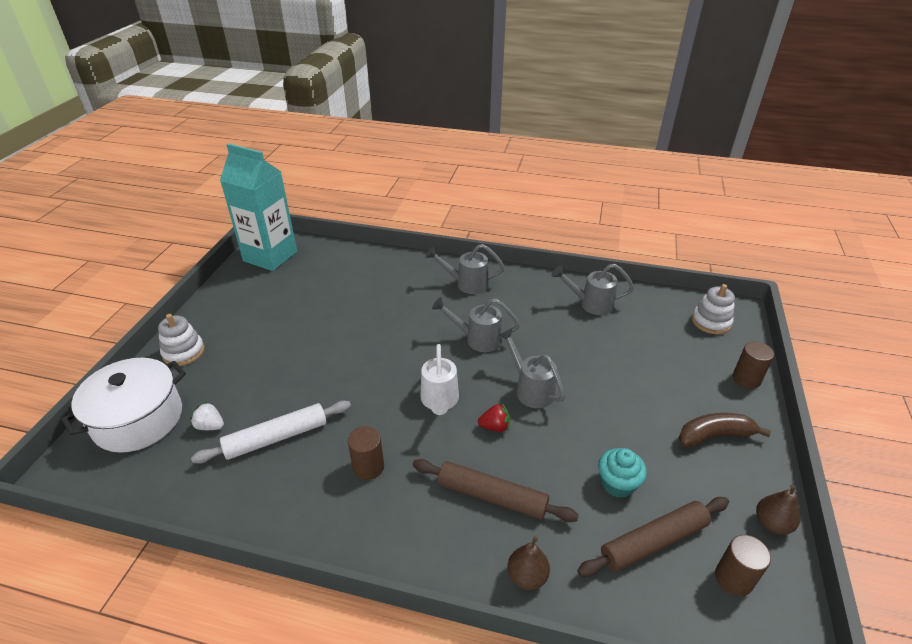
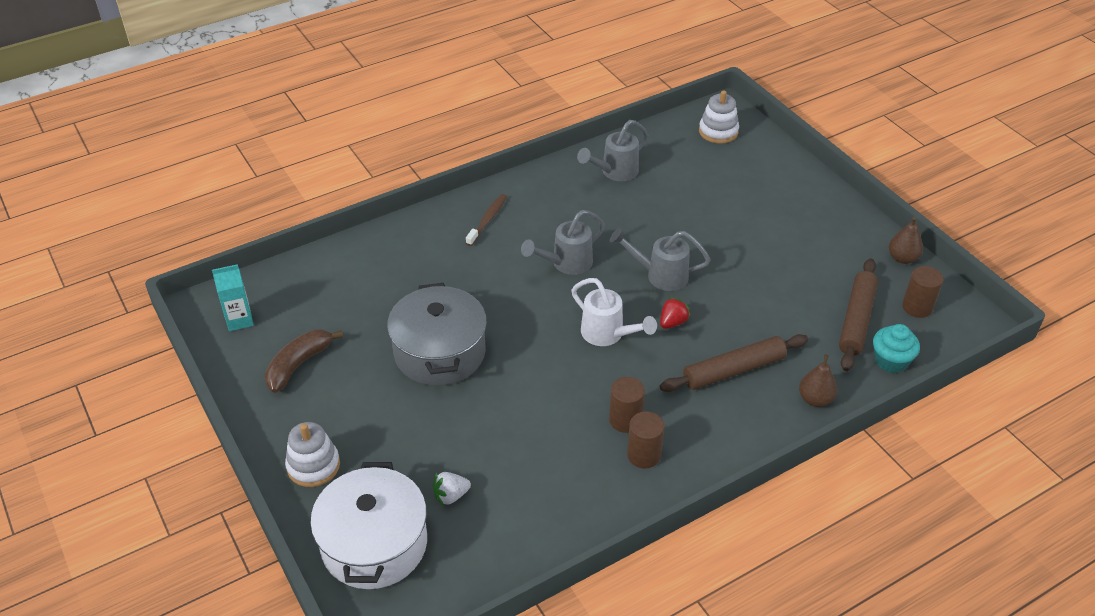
camera: 45 degrees left, 5 degrees up
white rolling pin [191,400,351,464] -> none
turquoise carton [220,143,297,271] -> turquoise carton [212,264,254,331], size x0.45
grey watering can [425,244,505,294] -> brown toothbrush [466,194,507,246]
turquoise cupcake [598,448,647,498] -> turquoise cupcake moved to [873,324,920,373]
brown banana [679,413,771,447] -> brown banana moved to [265,329,343,393]
brown cylinder [733,341,774,389] -> brown cylinder moved to [627,411,665,468]
none -> grey pot [387,283,487,386]

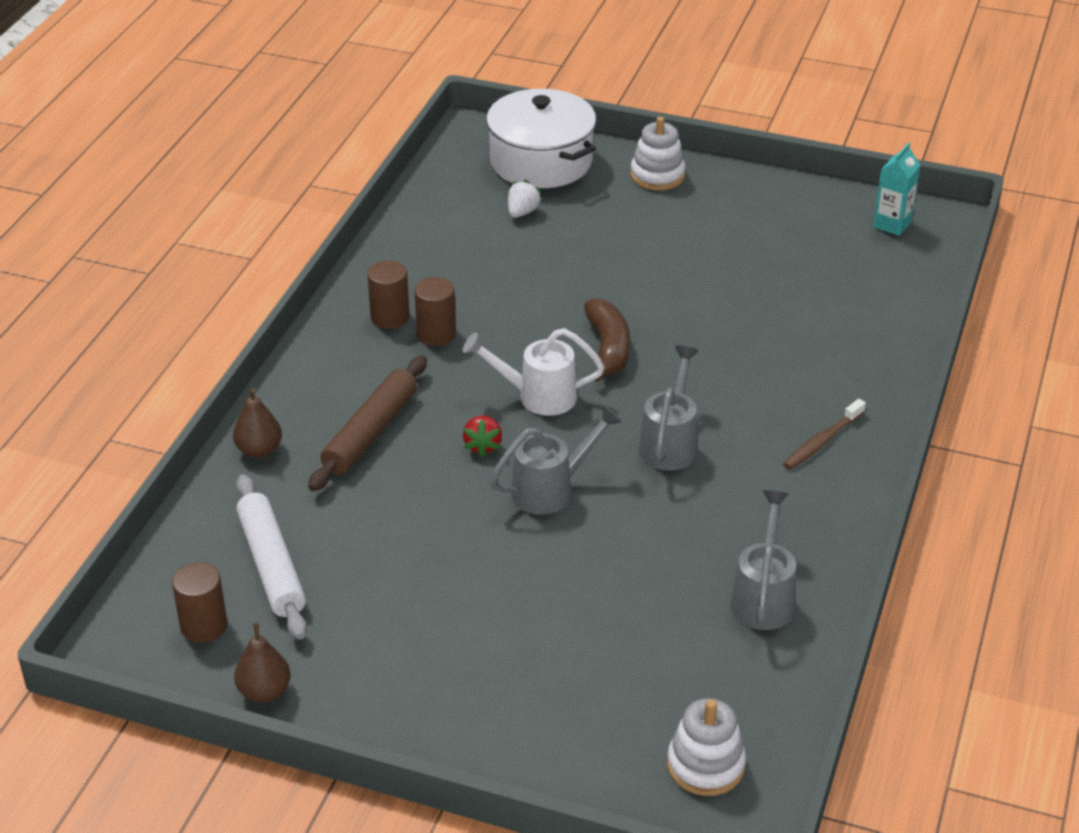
camera: 140 degrees right, 5 degrees down
brown banana [265,329,343,393] -> brown banana moved to [584,298,630,382]
grey pot [387,283,487,386] -> none
brown toothbrush [466,194,507,246] -> brown toothbrush turned 60 degrees clockwise [783,399,866,470]
brown rolling pin [839,258,878,371] -> white rolling pin [236,474,307,639]
turquoise cupcake [873,324,920,373] -> none

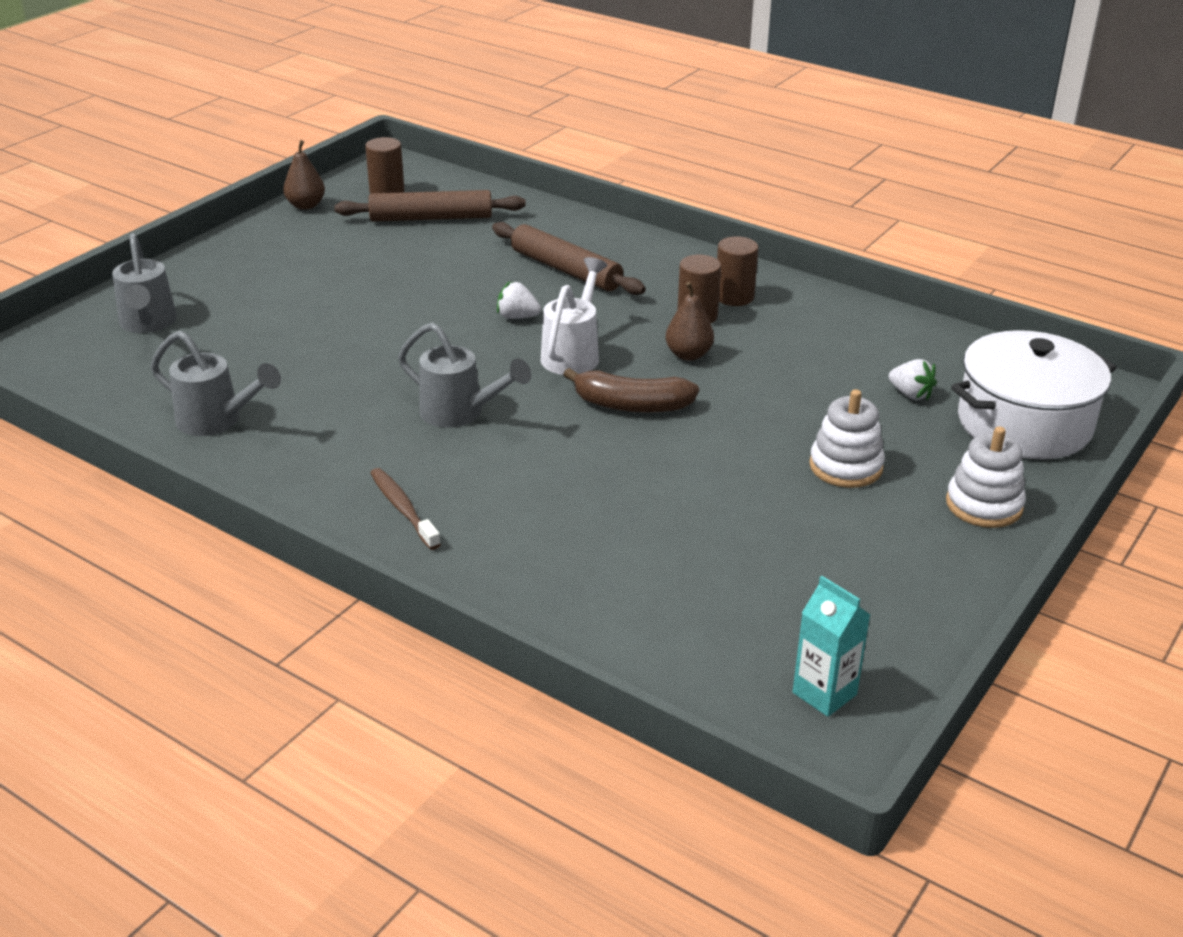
camera: 105 degrees right, 5 degrees down
brown pear [233,388,282,458] -> brown pear moved to [666,282,714,361]
white rolling pin [236,474,307,639] -> brown rolling pin [334,190,526,221]
red strawberry [463,415,502,457] -> white strawberry [497,281,541,319]
grey watering can [489,405,622,515] -> grey watering can moved to [112,233,177,333]
white stacking toy [667,698,746,796] -> white stacking toy moved to [809,389,885,488]

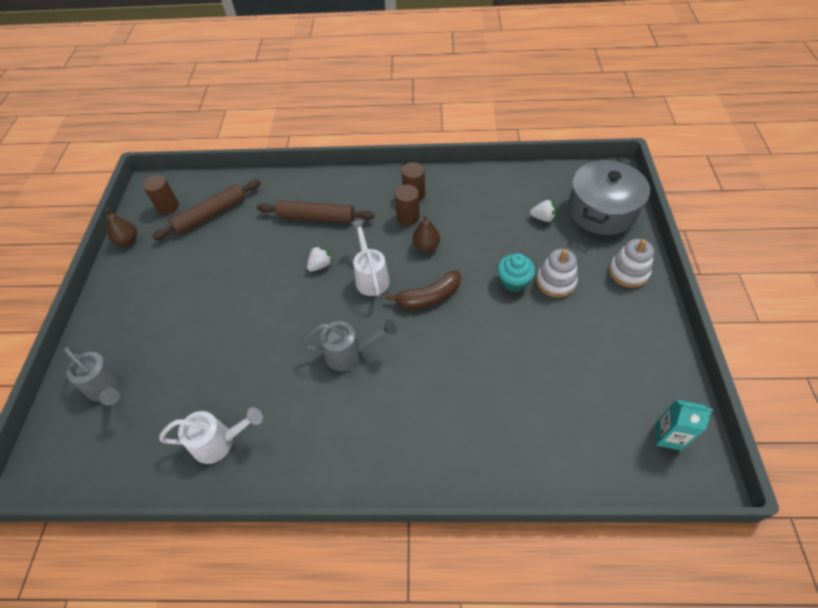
camera: 30 degrees left, 20 degrees up
grey watering can [151,331,281,436] -> white watering can [159,407,263,464]
brown toothbrush [370,468,441,550] -> none
white strawberry [497,281,541,319] -> white strawberry turned 150 degrees clockwise [307,245,333,271]
white pot [951,330,1117,459] -> grey pot [568,159,650,235]
none -> turquoise cupcake [497,253,535,292]

